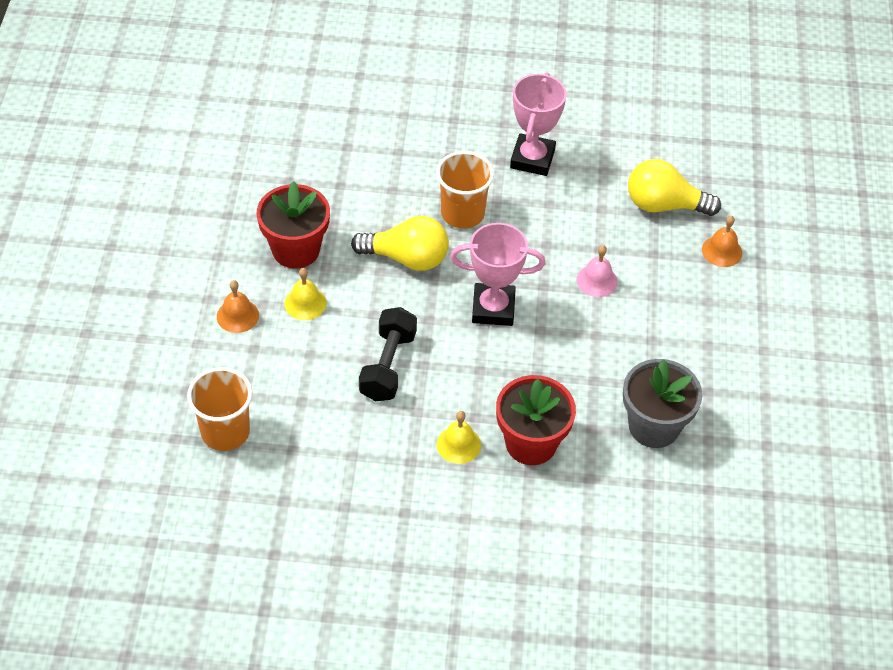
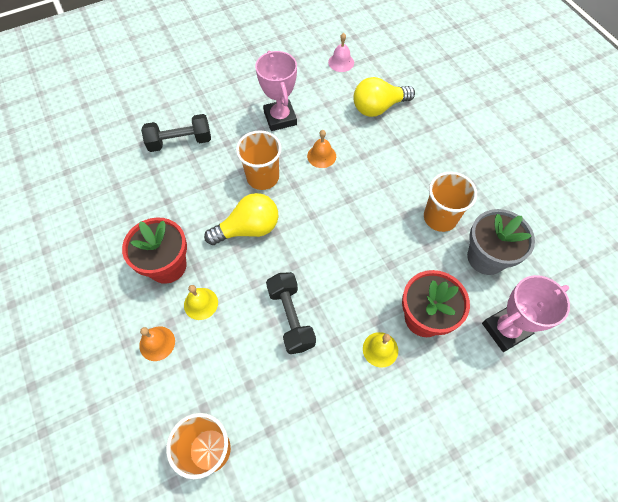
camera: 30 degrees left, 10 degrees up
pink trophy [450,223,545,326] -> pink trophy moved to [482,275,570,352]
pink bell [577,245,618,297] -> pink bell moved to [328,33,354,72]
orange bell [702,216,742,267] -> orange bell moved to [307,130,336,168]
none -> black dumbbell [141,114,211,152]
none -> orange cup [424,172,477,232]

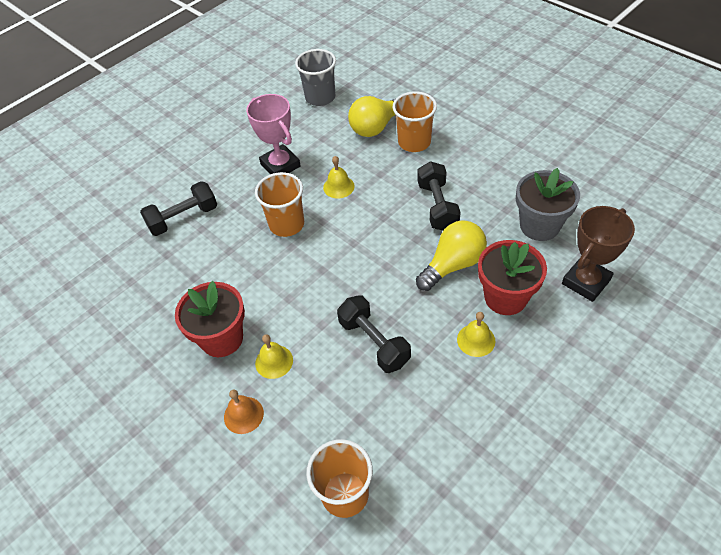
camera: 15 degrees left, 10 degrees down
yellow light bulb [204,193,278,245] -> yellow light bulb moved to [416,220,487,291]
orange bell [307,130,336,168] -> yellow bell [323,156,355,199]
pink bell [328,33,354,72] -> grey cup [295,49,336,106]
orange cup [424,172,477,232] -> orange cup moved to [393,91,437,152]
pink trophy [482,275,570,352] -> brown trophy [562,206,635,302]
none -> black dumbbell [417,161,461,231]

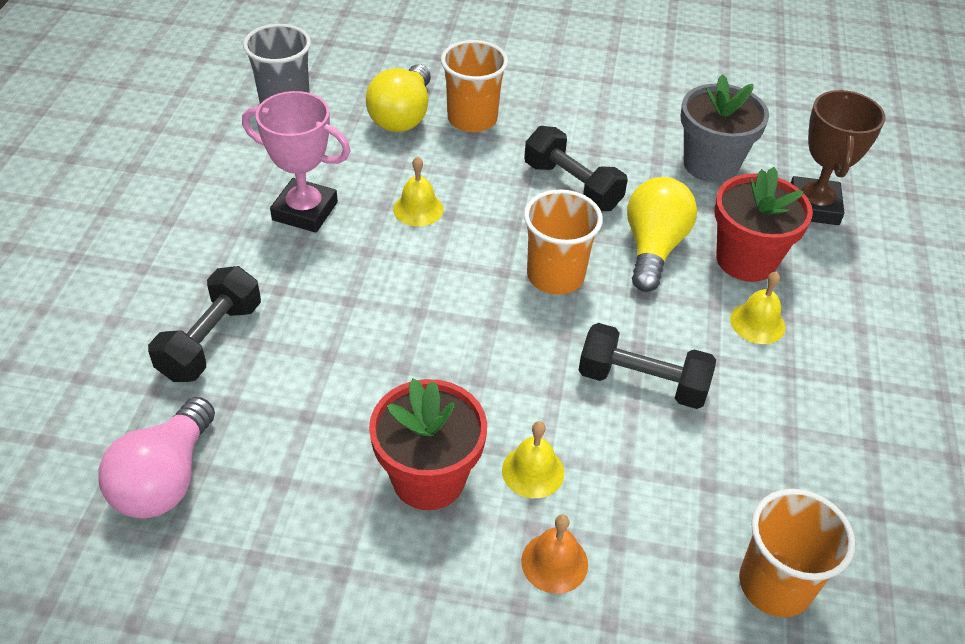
camera: 40 degrees left, 5 degrees down
orange cup [255,172,304,237] -> orange cup moved to [524,189,603,295]
none -> pink light bulb [98,397,215,519]

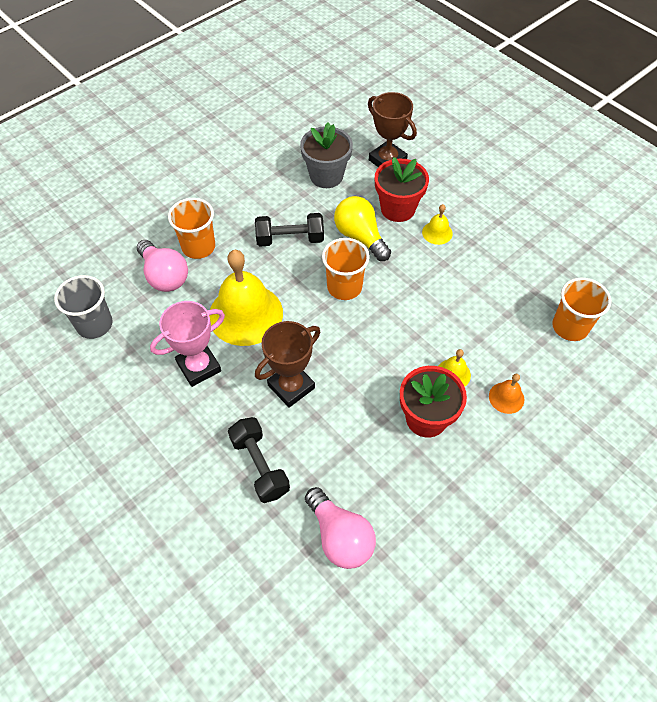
camera: 50 degrees left, 10 degrees up
yellow light bulb [366,64,431,132] -> pink light bulb [137,240,188,292]
yellow bell [393,156,443,226] -> yellow bell [209,250,283,346], size x2.26
black dumbbell [578,323,716,409] -> none
none -> brown trophy [255,321,320,408]

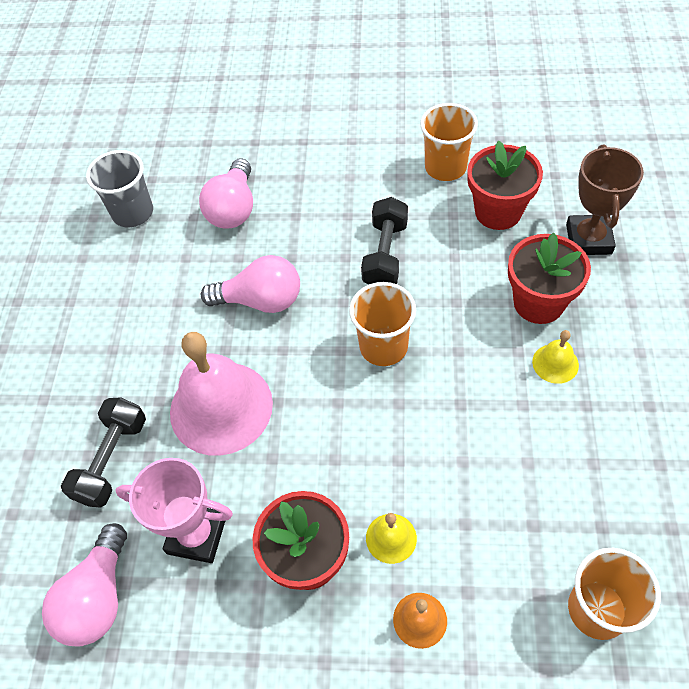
camera: 50 degrees right, 0 degrees up
pink trophy [150,301,225,387] -> pink trophy moved to [115,458,233,563]
orange cup [168,198,215,259] -> orange cup moved to [420,103,478,181]
yellow bell [209,250,283,346] -> pink light bulb [201,255,300,313]
black dumbbell [255,213,324,246] -> black dumbbell turned 60 degrees clockwise [361,197,408,284]
brown trophy [255,321,320,408] -> pink bell [170,332,273,456]
grey flower pot [300,122,353,188] -> red flower pot [467,141,543,230]
yellow light bulb [334,196,391,261] -> none

